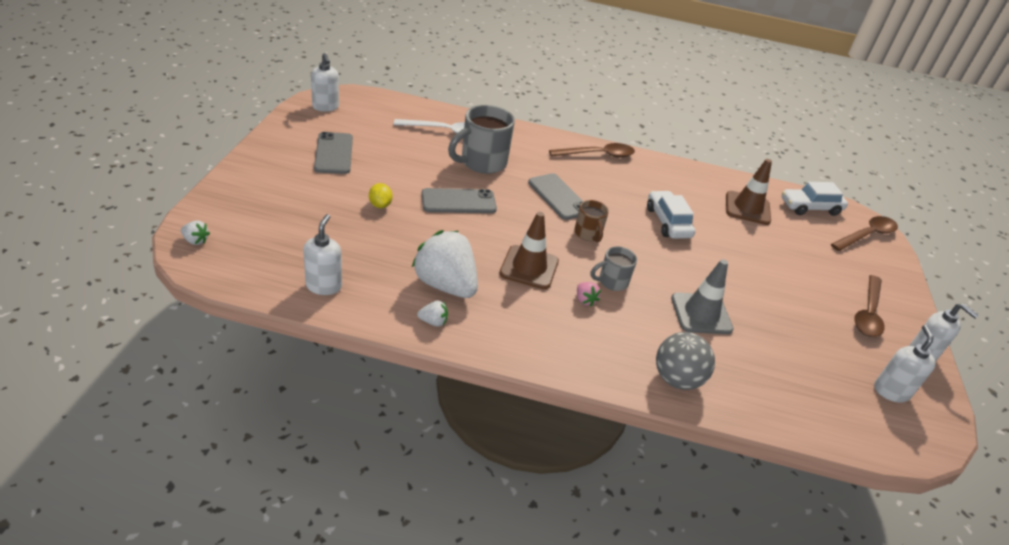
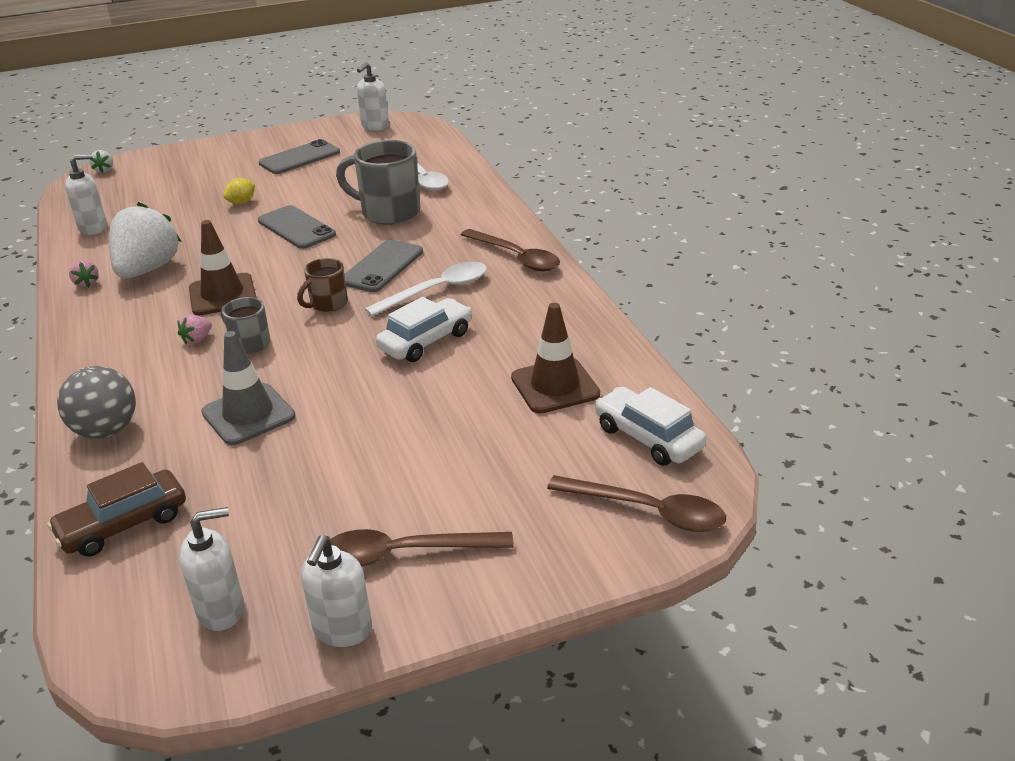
camera: 65 degrees right, 5 degrees down
white strawberry [417,301,448,327] -> pink strawberry [69,260,99,287]
none -> brown car [47,462,186,557]
none -> white spoon [365,262,487,316]

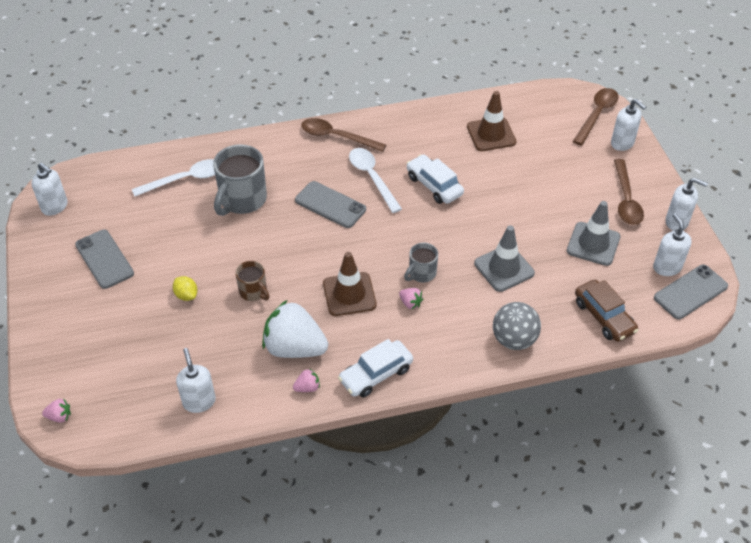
camera: 85 degrees left, 15 degrees up
white strawberry [89,150,113,173] -> pink strawberry [42,399,71,423]
grey phone [258,205,336,249] -> grey phone moved to [654,265,728,319]
brown mug [297,258,348,312] -> brown mug moved to [235,261,269,301]
brown spoon [461,229,560,271] -> brown spoon turned 120 degrees counterclockwise [301,118,386,152]
white car [595,387,706,466] -> white car moved to [338,339,413,398]
none -> grey traffic cone [567,201,620,266]
none -> white soap dispenser [611,99,646,151]

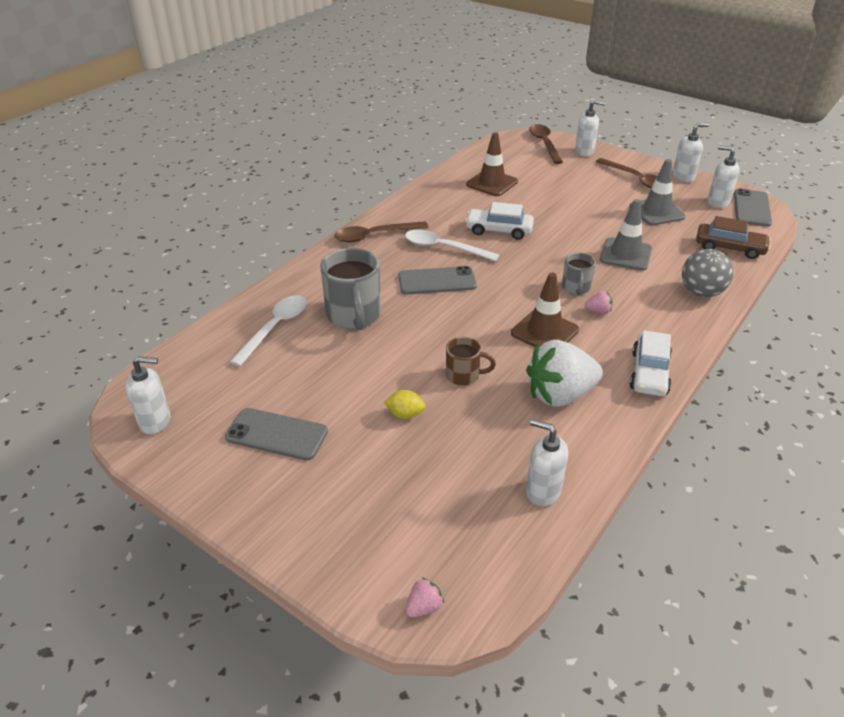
camera: 40 degrees left, 10 degrees down
pink strawberry [293,368,320,392] -> none

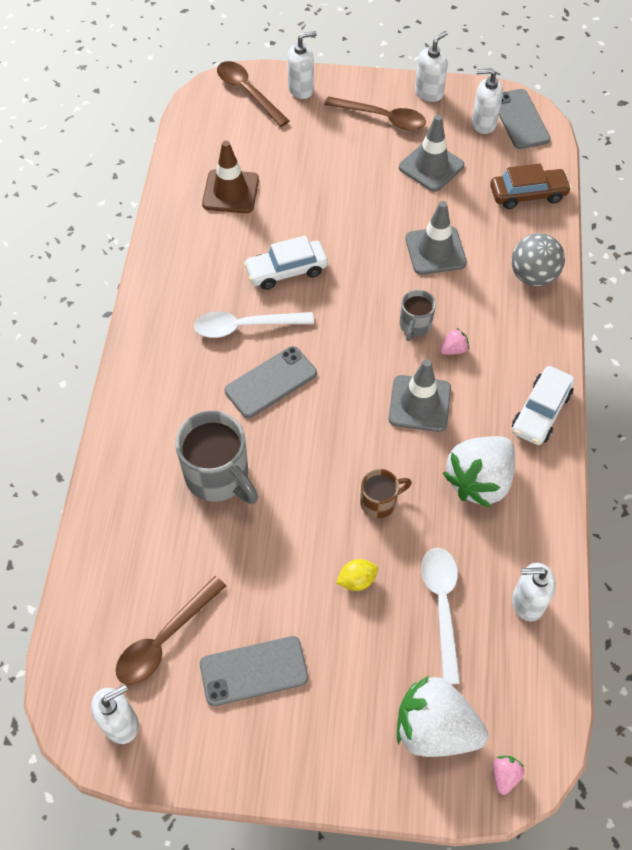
camera: 30 degrees left, 20 degrees up
white spoon [229,295,307,367] -> white spoon moved to [421,548,460,684]
brown spoon [334,221,428,243] -> brown spoon moved to [116,576,226,685]
brown traffic cone [511,273,579,347] -> grey traffic cone [388,359,451,432]
grey mug [562,253,596,295] -> grey mug turned 45 degrees clockwise [400,290,436,341]
white car [630,330,672,396] -> white car turned 45 degrees clockwise [512,366,575,445]
none -> white strawberry [397,675,488,757]

